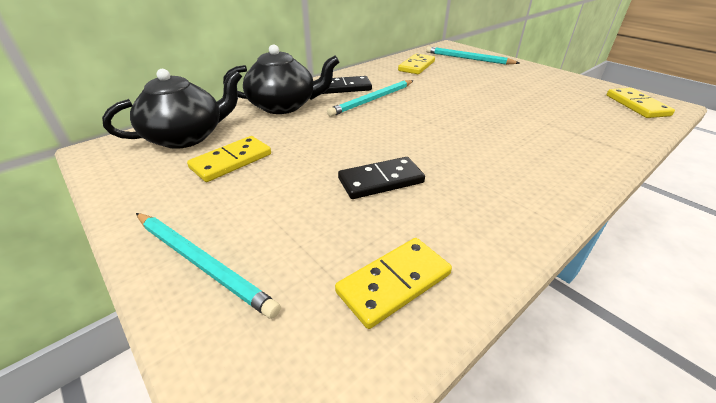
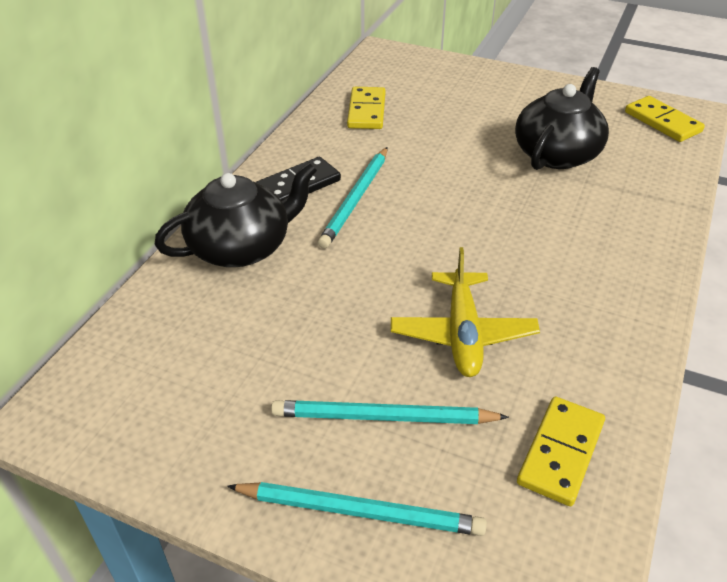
camera: 25 degrees left, 5 degrees up
black teapot [102,69,242,149] -> black teapot moved to [515,67,609,170]
yellow domino [187,136,271,182] -> none
black domino [338,157,425,199] -> yellow plane [391,247,540,377]
turquoise pencil [426,47,519,65] -> turquoise pencil moved to [271,400,509,424]

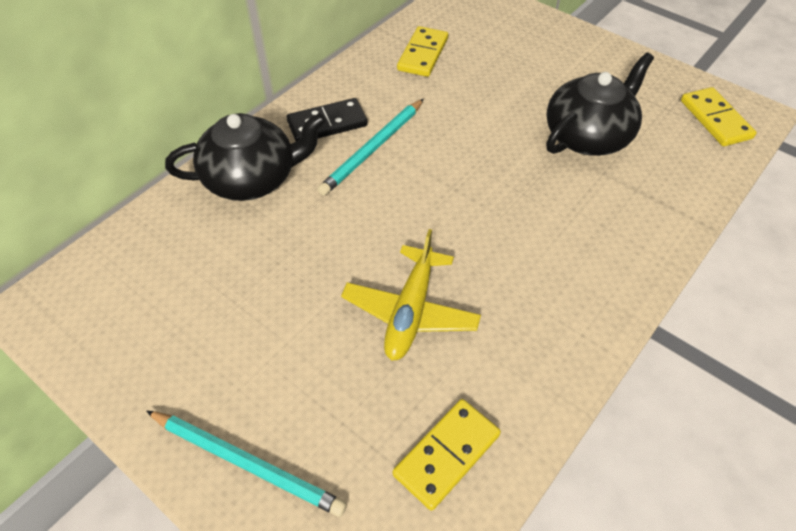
camera: 15 degrees right, 10 degrees up
turquoise pencil [271,400,509,424] -> none

